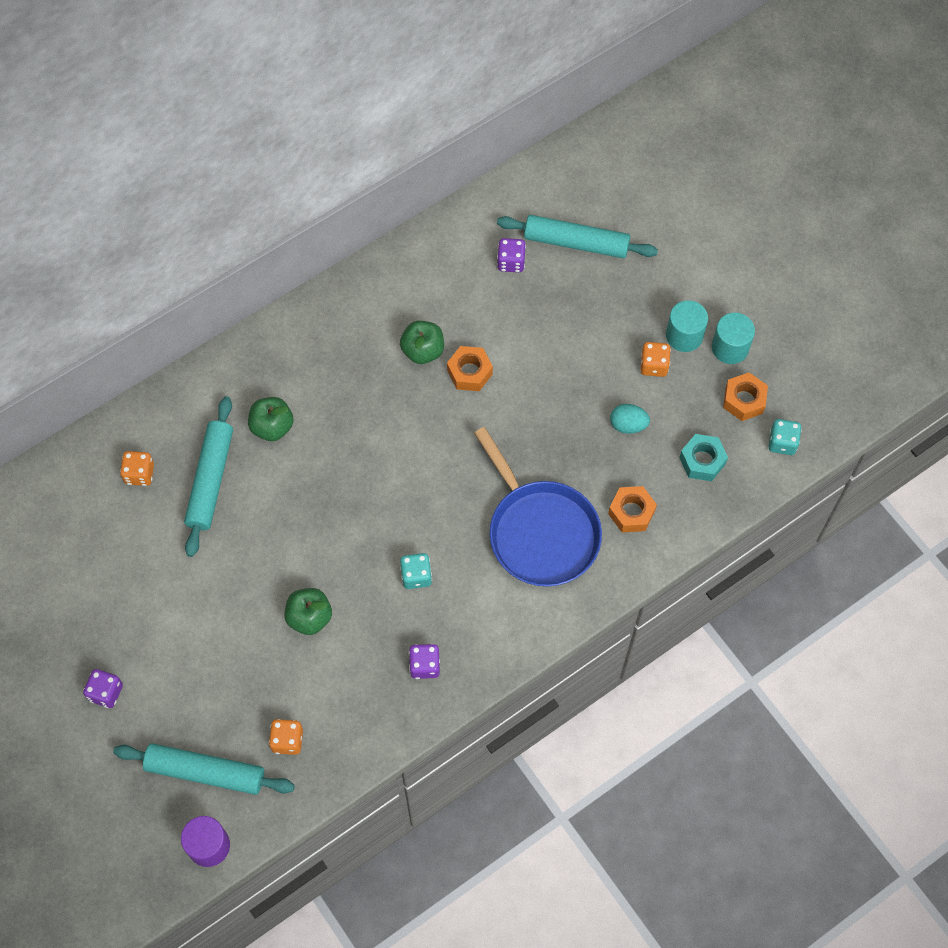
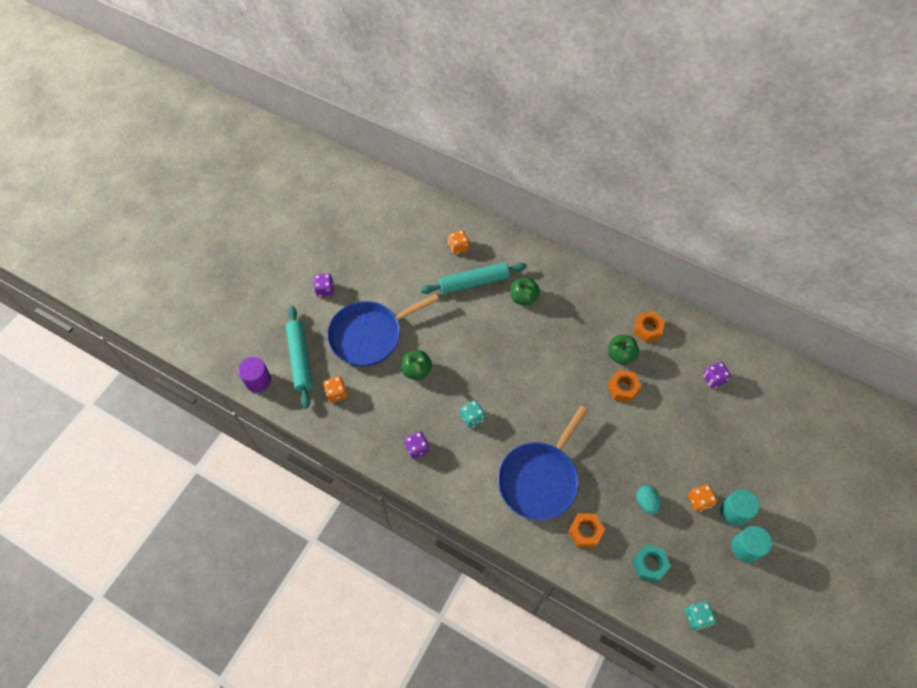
camera: 65 degrees right, 5 degrees down
turquoise rolling pin [497,215,658,259] -> none
orange nut [723,373,768,421] -> orange nut moved to [634,311,665,343]
none -> blue pan [327,294,439,367]

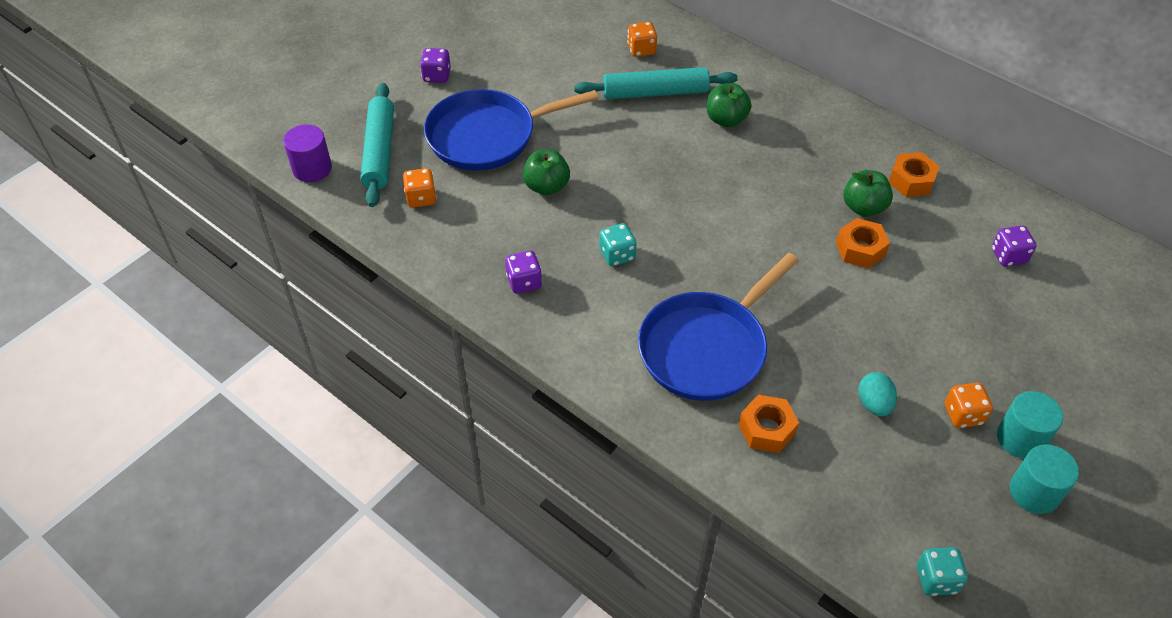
camera: 10 degrees right, 10 degrees down
turquoise nut [632,544,671,582] -> none

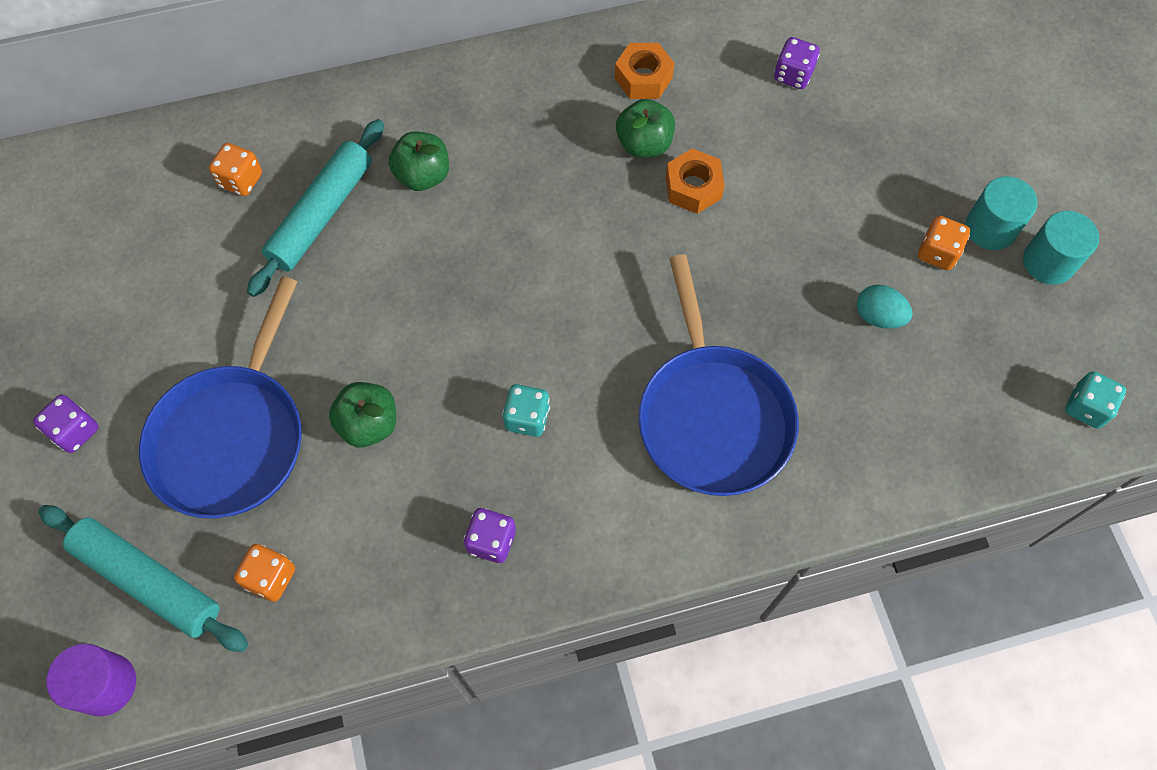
camera: 55 degrees left, 15 degrees up
orange nut [739,395,799,453] -> none

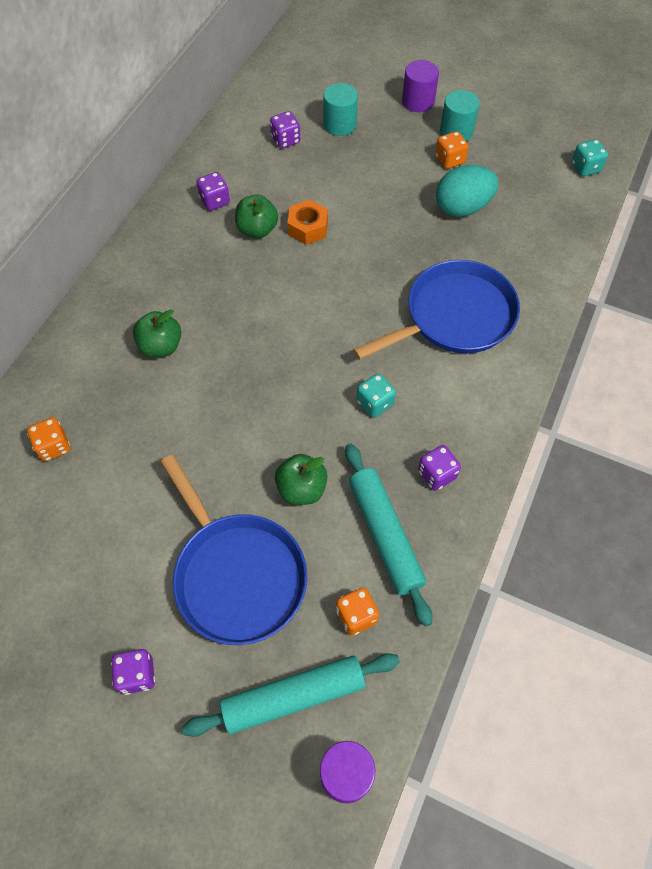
camera: 50 degrees left, 5 degrees down
turquoise rolling pin [247,119,384,297] -> turquoise rolling pin moved to [345,443,432,626]
orange nut [615,43,674,99] -> purple dice [197,172,230,211]
blue pan [638,255,799,496] -> blue pan turned 60 degrees counterclockwise [353,260,520,360]
turquoise egg [857,285,913,329] -> turquoise egg [436,165,498,217], size x1.69
turquoise cylinder [1023,211,1099,284] -> turquoise cylinder moved to [323,83,358,136]
none -> purple cylinder [402,60,439,112]

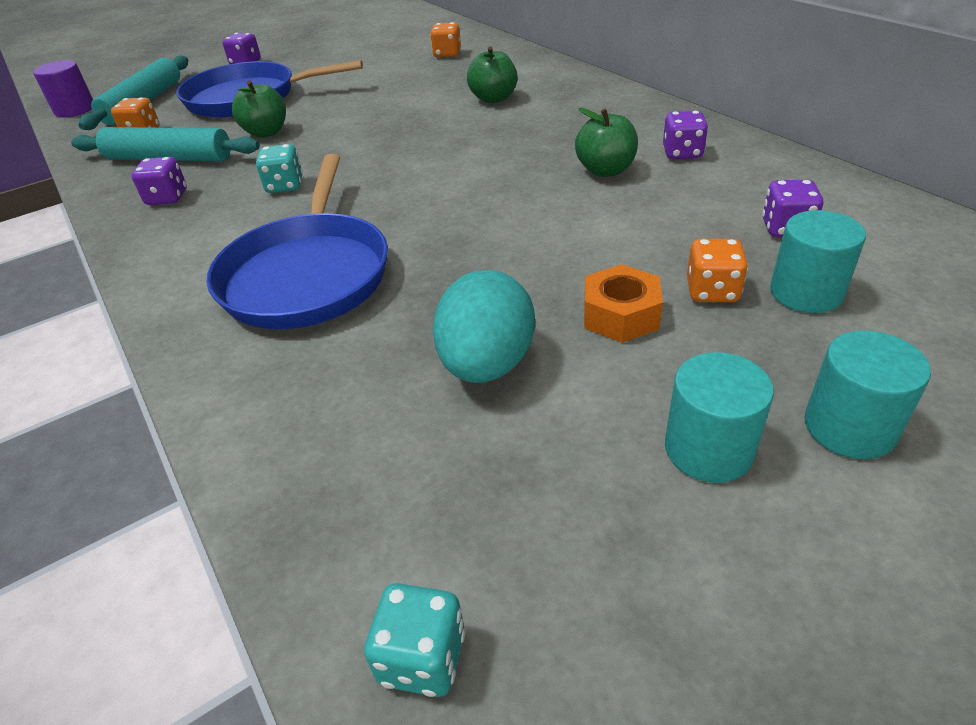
camera: 125 degrees right, 20 degrees down
orange nut [287,200,328,245] -> orange nut moved to [584,264,663,343]
purple cylinder [402,60,439,112] -> turquoise cylinder [804,330,931,459]
orange dice [435,131,469,169] -> orange dice moved to [687,239,748,302]

